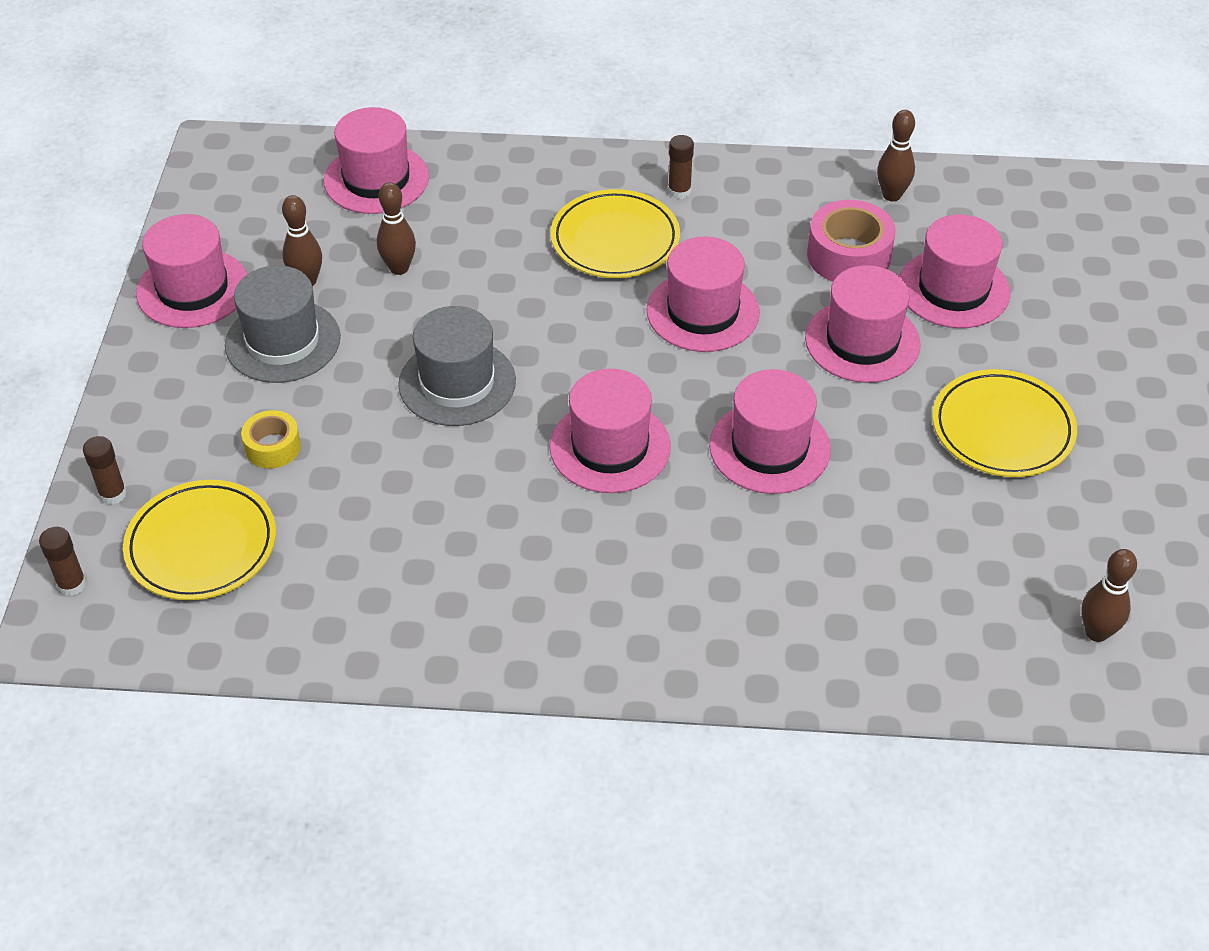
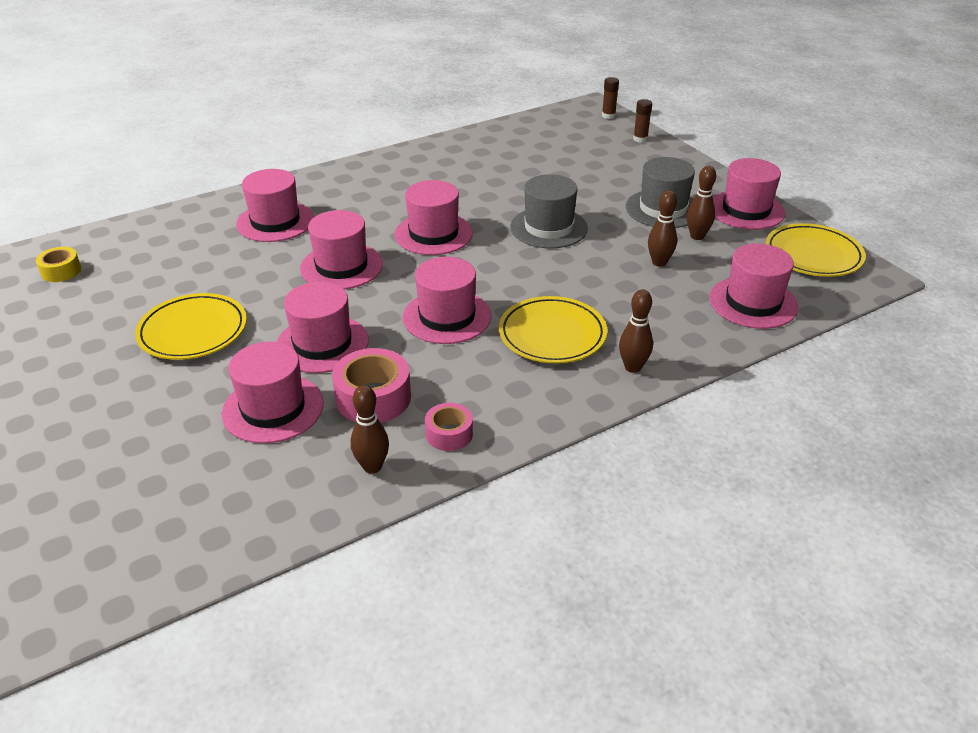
camera: 145 degrees right, 10 degrees down
yellow plate [123,480,276,600] -> yellow plate moved to [766,223,866,277]
yellow tape [241,410,301,468] -> yellow tape moved to [36,247,81,282]
brown glue stick [668,135,694,199] -> none
brown bowling pin [1081,549,1137,642] -> brown bowling pin moved to [619,289,653,373]
none -> pink hat [236,169,314,242]
none -> pink tape [425,403,473,451]

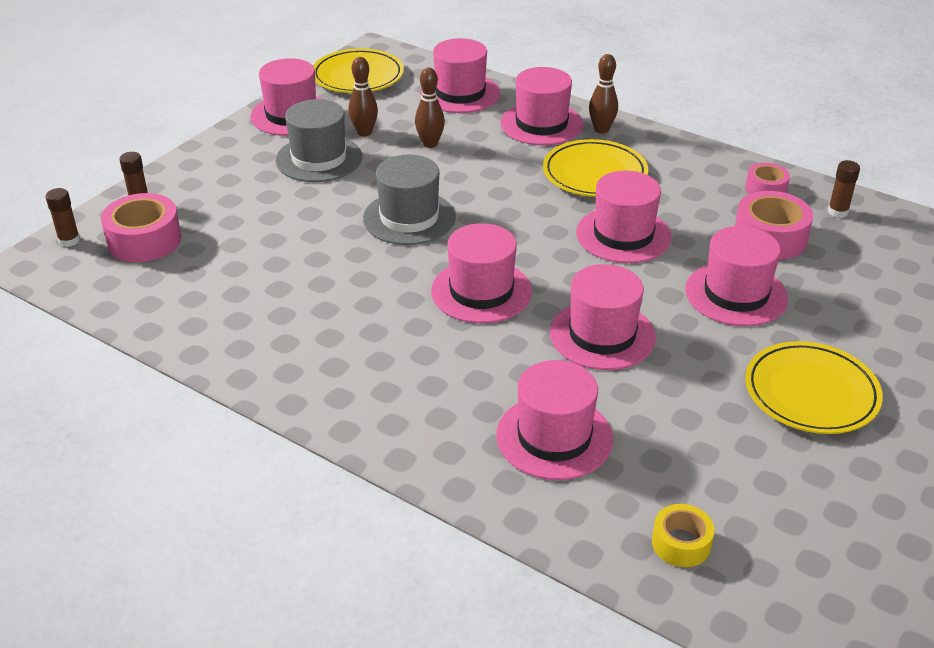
camera: 115 degrees left, 0 degrees up
yellow tape [36,247,81,282] -> yellow tape moved to [652,504,715,567]
pink hat [222,342,324,444] -> pink hat moved to [500,67,583,146]
brown bowling pin [351,385,389,474] -> brown glue stick [828,160,860,218]
none -> pink tape [101,193,182,262]

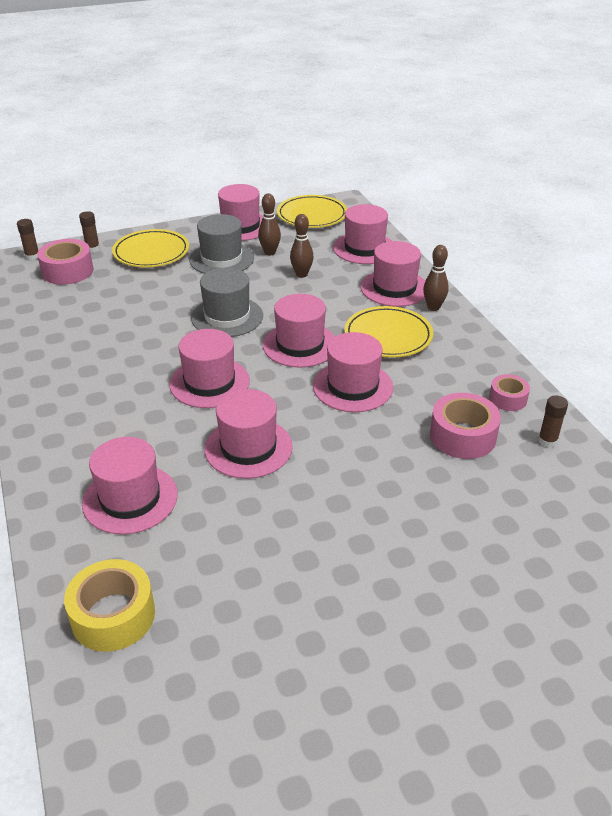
camera: 35 degrees right, 0 degrees up
yellow tape [652,504,715,567] -> yellow tape [64,559,155,652], size x1.67
pink hat [685,226,788,326] -> pink hat moved to [263,294,335,368]
yellow plate [745,341,883,434] -> yellow plate moved to [112,229,189,267]

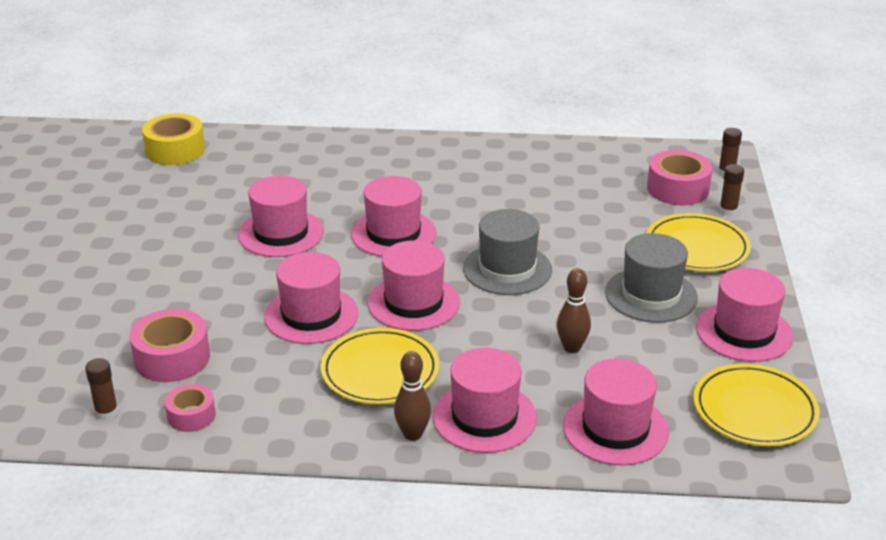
camera: 115 degrees right, 5 degrees down
pink hat [82,437,178,535] -> none
brown bowling pin [258,193,281,255] -> none

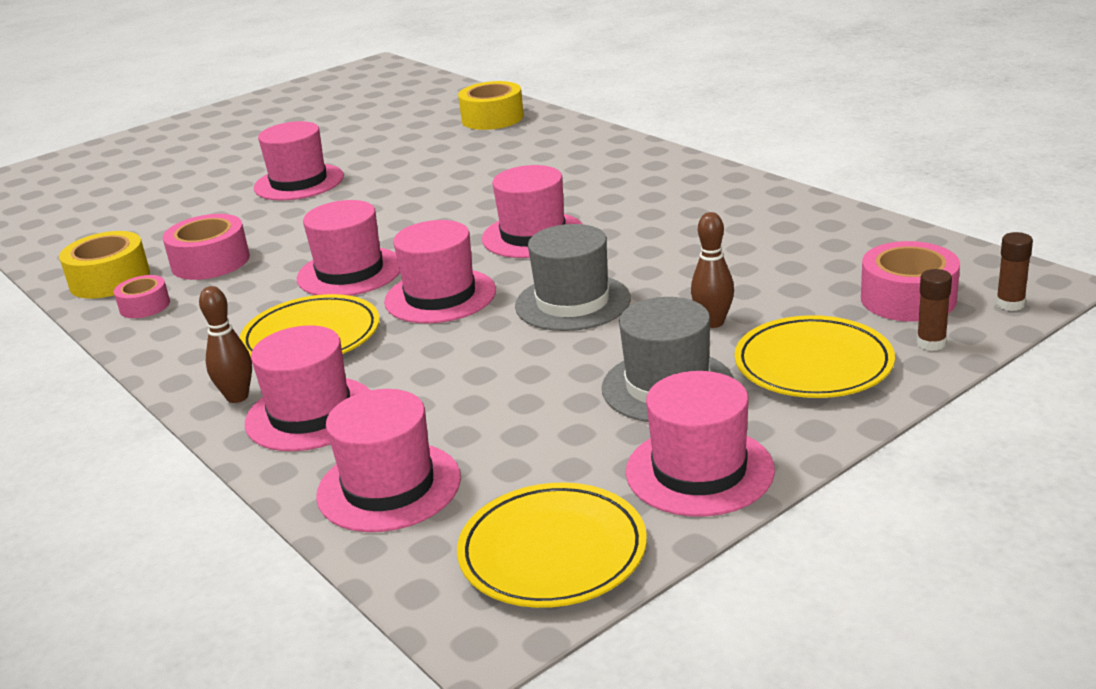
camera: 50 degrees right, 5 degrees down
brown glue stick [85,358,119,420] -> yellow tape [59,231,150,299]
pink hat [238,176,324,257] -> pink hat moved to [254,121,344,200]
brown bowling pin [557,268,591,353] -> brown bowling pin moved to [691,212,734,328]

